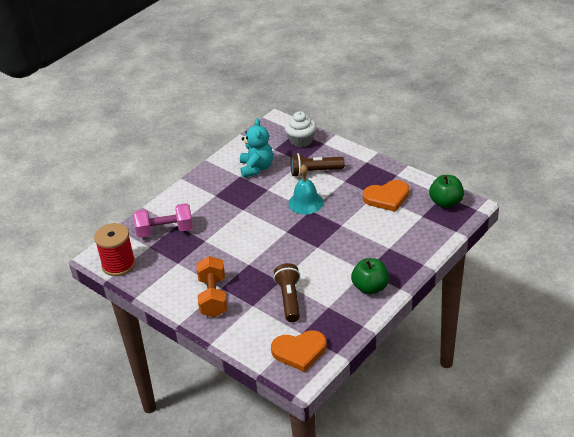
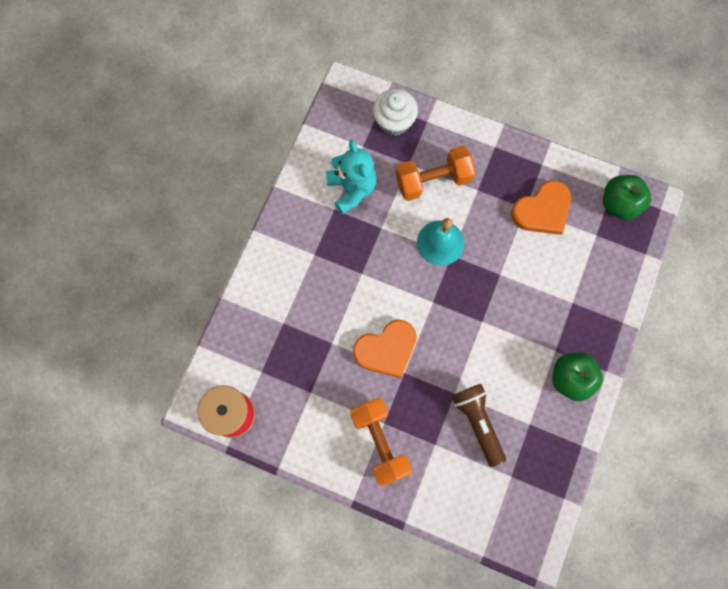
camera: 20 degrees left, 35 degrees up
pink dumbbell [133,203,193,238] -> none
orange heart [271,330,326,372] -> orange heart moved to [353,320,417,378]
brown flashlight [291,153,344,177] -> orange dumbbell [395,146,476,201]

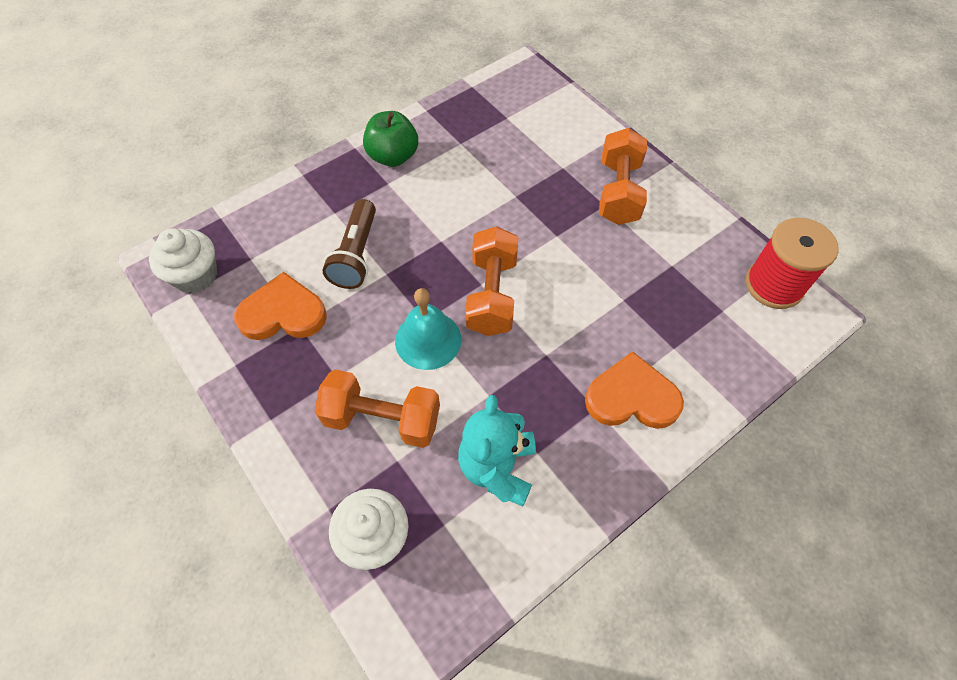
camera: 150 degrees left, 15 degrees down
orange heart [353,320,417,378] -> orange heart moved to [585,351,684,429]
brown flashlight [451,384,506,467] -> brown flashlight moved to [322,199,376,289]
green apple [603,175,651,220] -> white cupcake [149,228,217,293]
none -> orange dumbbell [465,226,519,336]

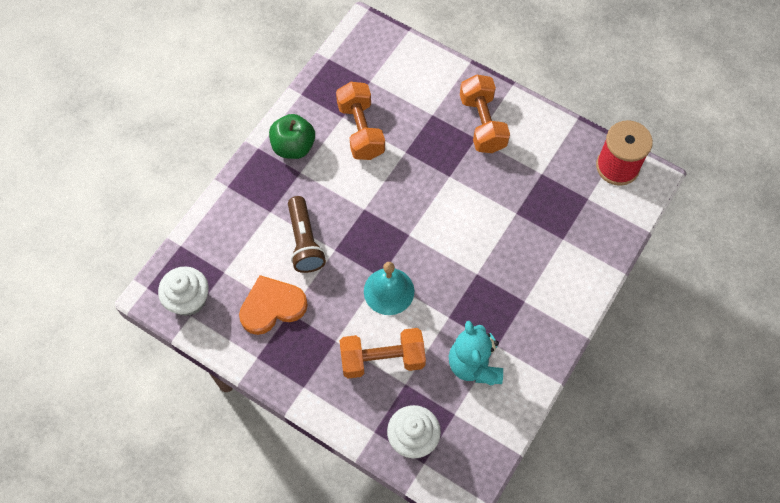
camera: 20 degrees left, 5 degrees up
orange dumbbell [465,226,519,336] -> orange dumbbell moved to [336,82,385,160]
orange heart [585,351,684,429] -> none

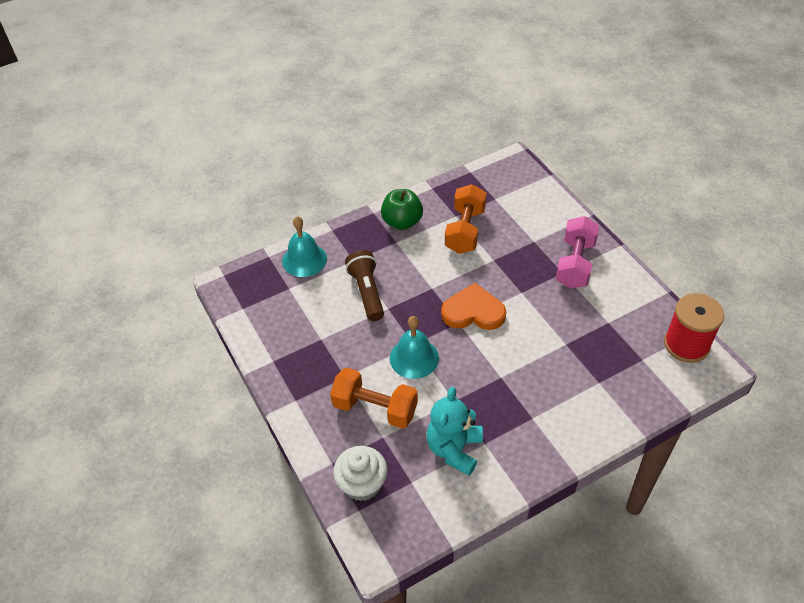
camera: 30 degrees right, 15 degrees down
white cupcake [158,266,209,316] -> none
orange heart [239,275,308,335] -> orange heart moved to [441,283,506,330]
brown flashlight [288,196,326,273] -> brown flashlight turned 150 degrees clockwise [345,250,384,321]
orange dumbbell [460,74,510,153] -> pink dumbbell [556,216,599,289]
none -> turquoise bell [282,216,327,277]

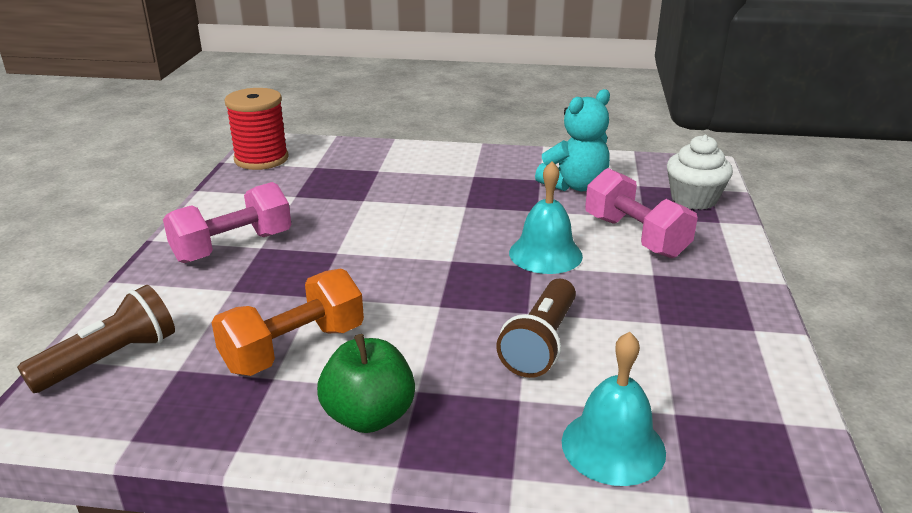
camera: 145 degrees left, 20 degrees down
orange dumbbell [330,368,418,429] -> pink dumbbell [585,168,698,258]
orange heart [441,283,506,330] -> none
none -> brown flashlight [17,285,175,393]

